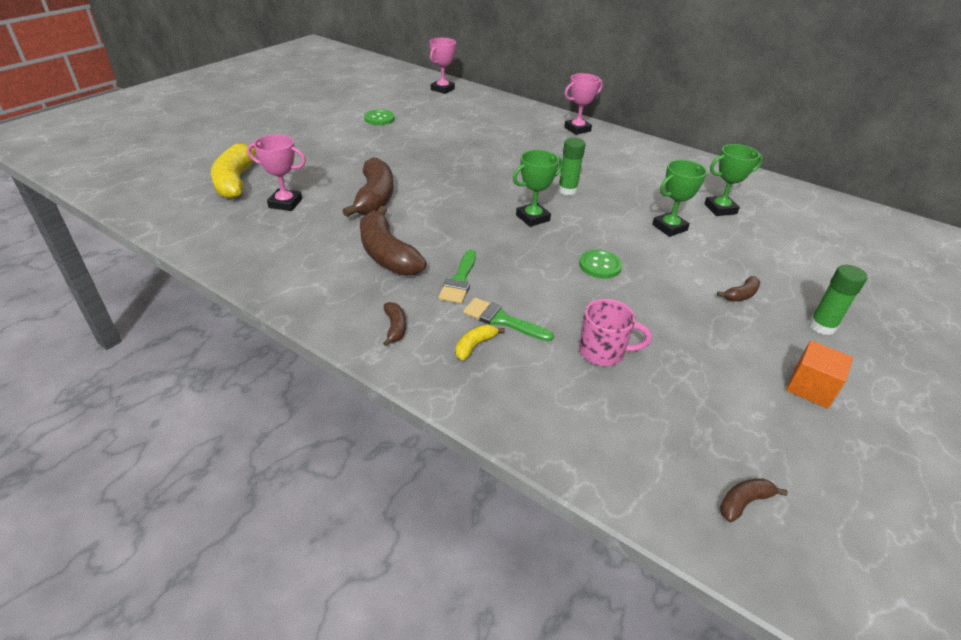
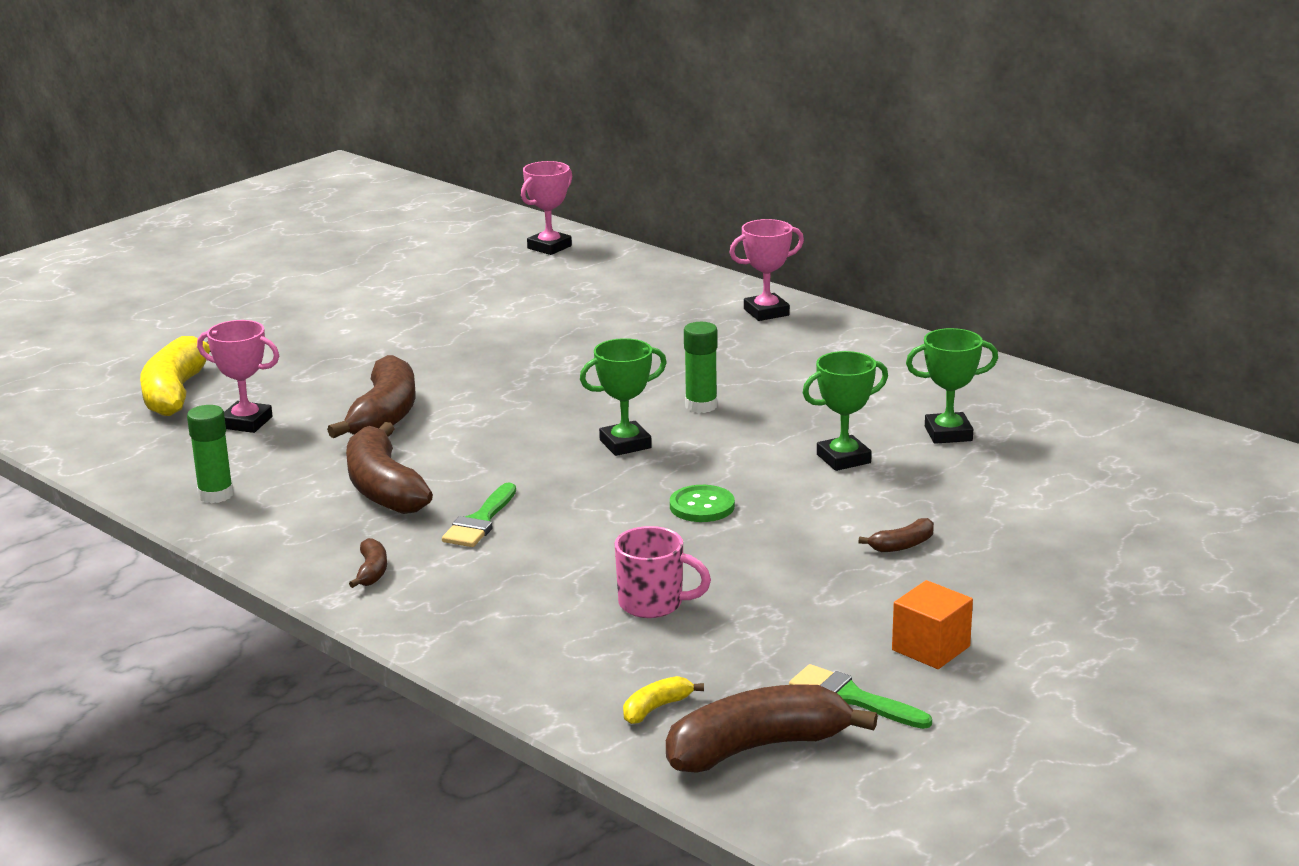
camera: 10 degrees right, 15 degrees down
green button [364,110,395,125] -> none
yellow banana [455,324,505,360] -> yellow banana moved to [623,676,704,724]
green brush [463,298,554,342] -> green brush moved to [789,664,932,729]
brown banana [720,478,788,522] -> brown banana [666,684,878,773], size x2.21
green glue stick [809,265,867,335] -> green glue stick moved to [187,405,233,503]

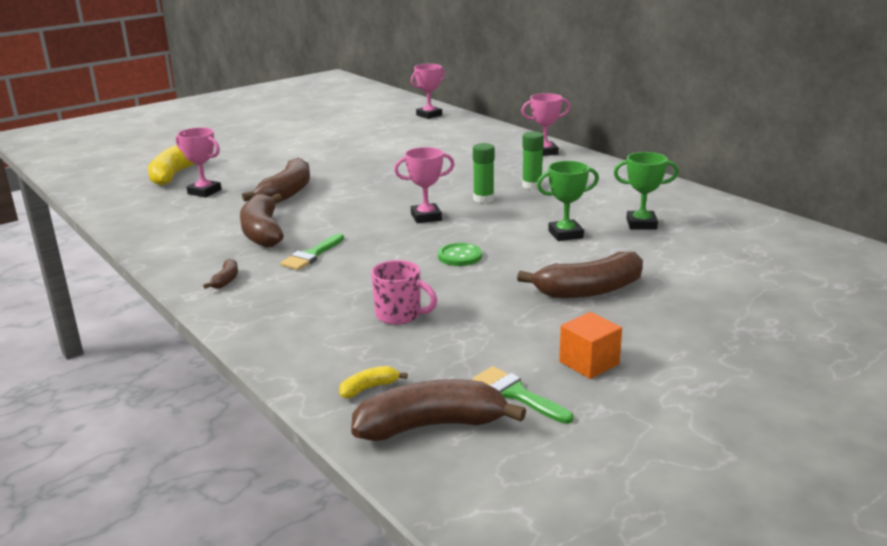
camera: 10 degrees right, 0 degrees up
green glue stick [187,405,233,503] -> green glue stick moved to [522,131,544,189]
green trophy [580,338,667,456] -> pink trophy [394,147,455,223]
brown banana [858,518,934,552] -> brown banana [517,252,643,299], size x2.21

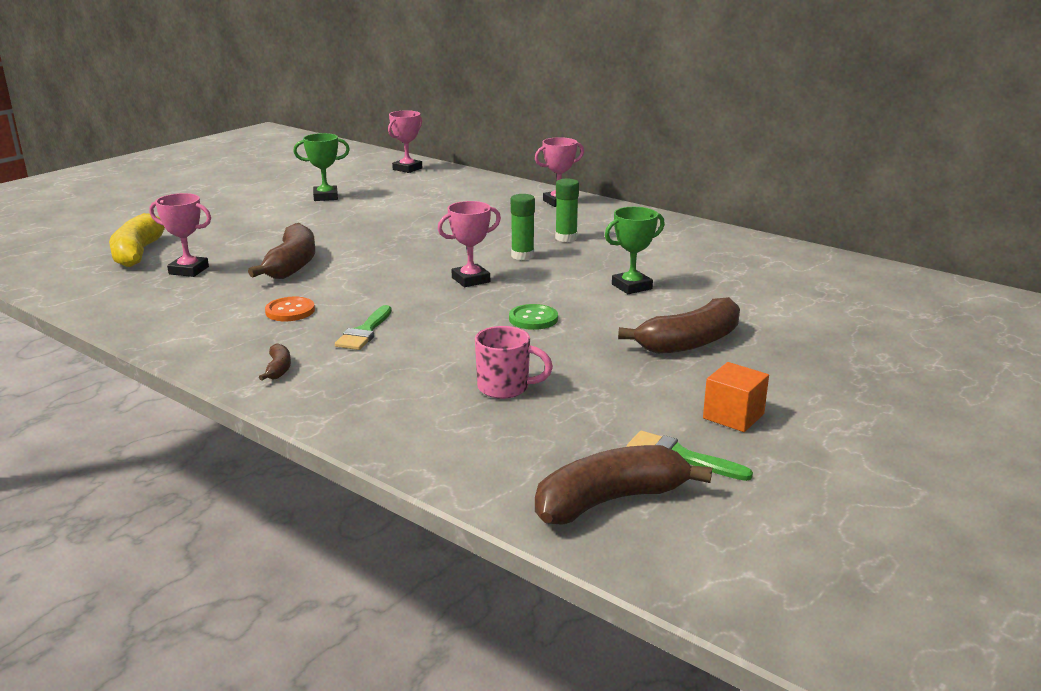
camera: 15 degrees left, 0 degrees up
brown banana [240,193,284,248] -> orange button [265,297,315,321]
yellow banana [339,366,408,398] -> none
green trophy [614,152,679,230] -> green trophy moved to [293,133,350,201]

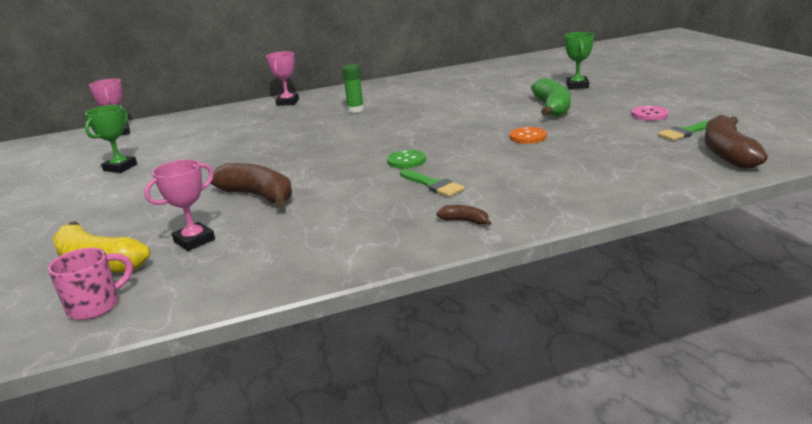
camera: 55 degrees left, 0 degrees up
orange button [265,297,315,321] -> orange button moved to [510,127,547,144]
pink trophy [438,201,501,287] -> none
pink mug [475,326,553,399] -> pink mug moved to [48,248,133,320]
green button [509,304,558,330] -> green button moved to [387,150,426,169]
green glue stick [511,194,535,260] -> none
green trophy [605,207,665,294] -> green trophy moved to [564,32,594,89]
brown banana [618,297,740,354] -> green banana [531,78,571,117]
orange cube [703,362,769,432] -> pink button [631,106,669,121]

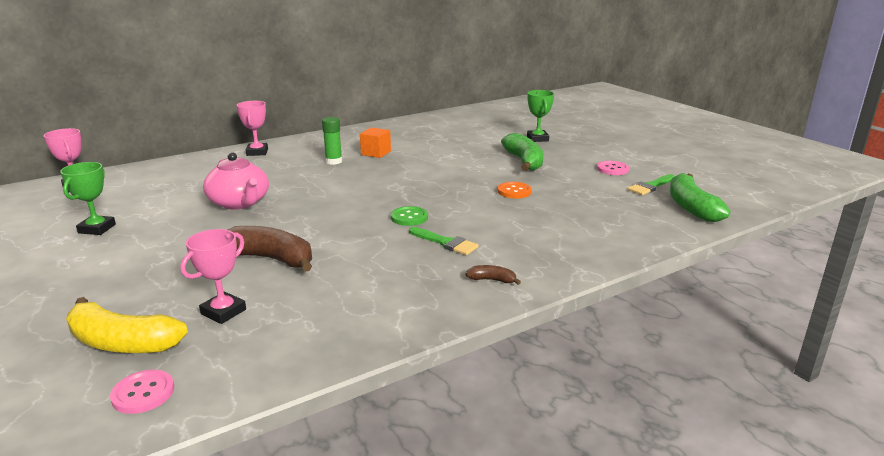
camera: 15 degrees left, 0 degrees up
pink mug [48,248,133,320] -> pink button [110,369,174,414]
brown banana [704,115,768,169] -> green banana [670,173,730,222]
none -> pink teapot [203,152,269,210]
none -> orange cube [360,127,391,158]

